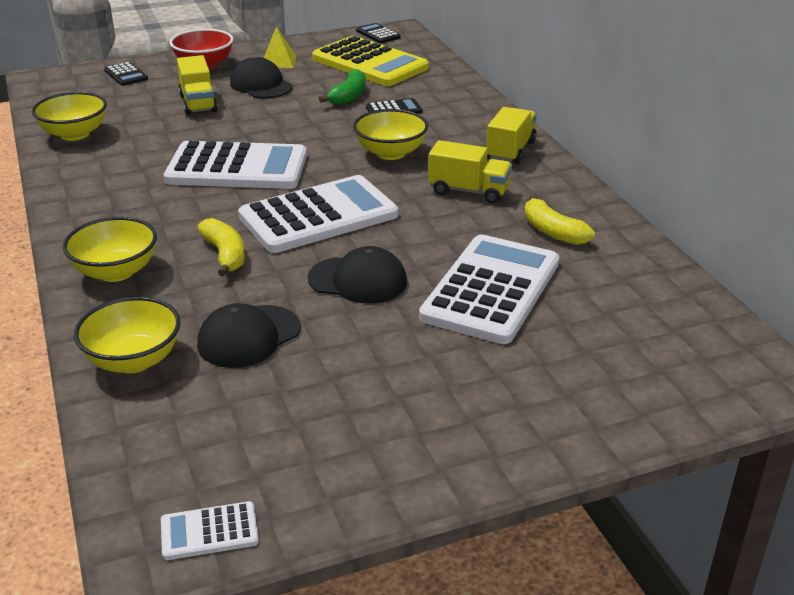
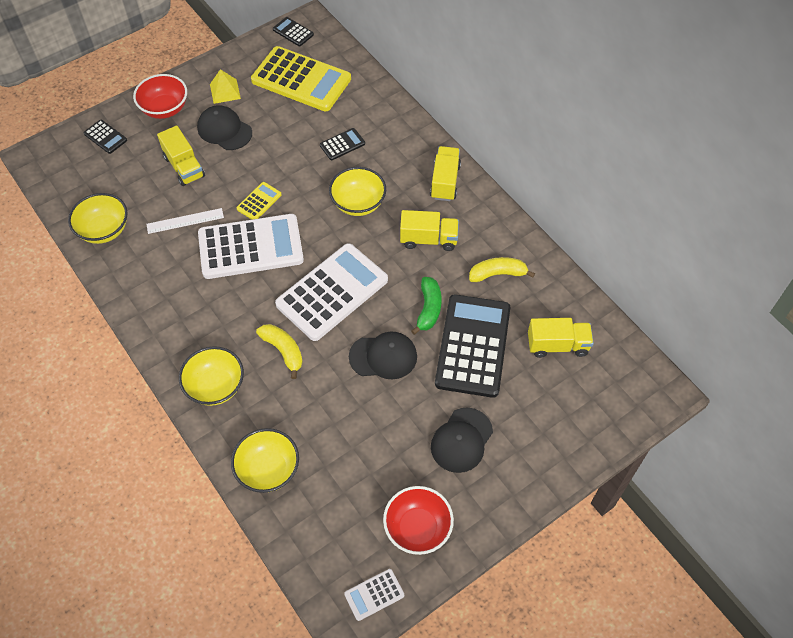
camera: 15 degrees left, 25 degrees up
black cap [197,303,300,368] -> black cap moved to [431,408,493,473]
green banana [319,69,366,105] -> green banana moved to [411,277,442,335]
white calculator [419,234,559,344] -> black calculator [435,294,511,398]
yellow banana [524,195,595,245] -> yellow banana turned 135 degrees clockwise [469,257,535,282]
none -> white ruler [146,208,224,234]
none -> yellow calculator [237,182,282,220]
none -> red bowl [383,486,454,555]
none -> yellow truck [528,318,594,358]

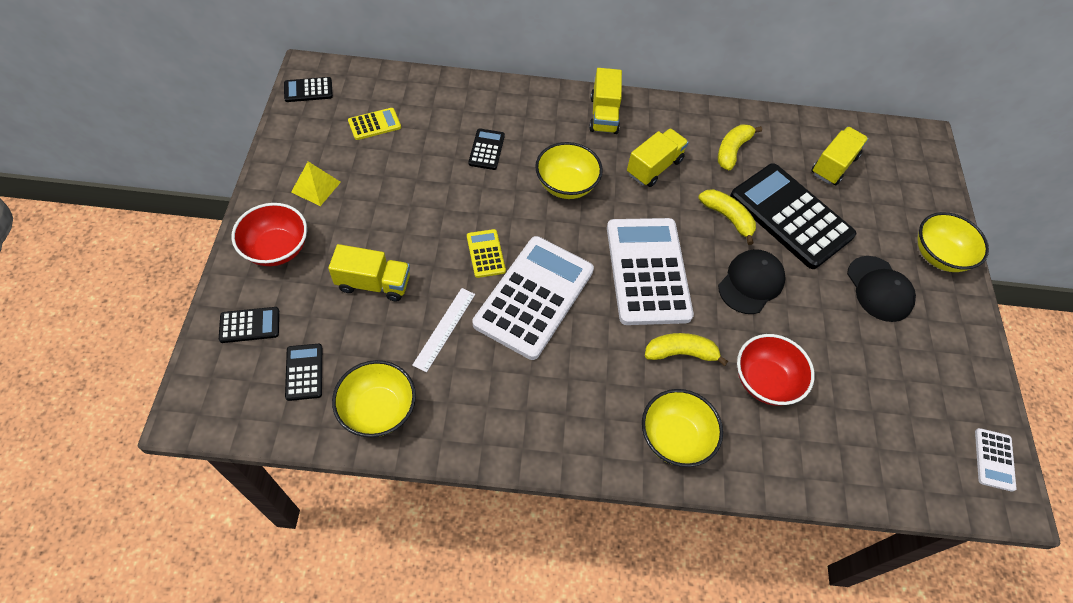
camera: 55 degrees left, 0 degrees up
black cap [197,105,252,150] -> none
yellow bowl [231,428,299,493] -> yellow bowl moved to [917,212,989,272]
yellow calculator [251,46,351,111] -> yellow calculator [348,108,401,140], size x0.44
red bowl [383,486,454,555] -> red bowl moved to [737,334,815,405]
green banana [411,277,442,335] -> yellow banana [699,189,756,245]
yellow truck [430,146,461,201] -> yellow truck turned 135 degrees counterclockwise [589,68,622,134]
none -> black calculator [285,344,322,401]

